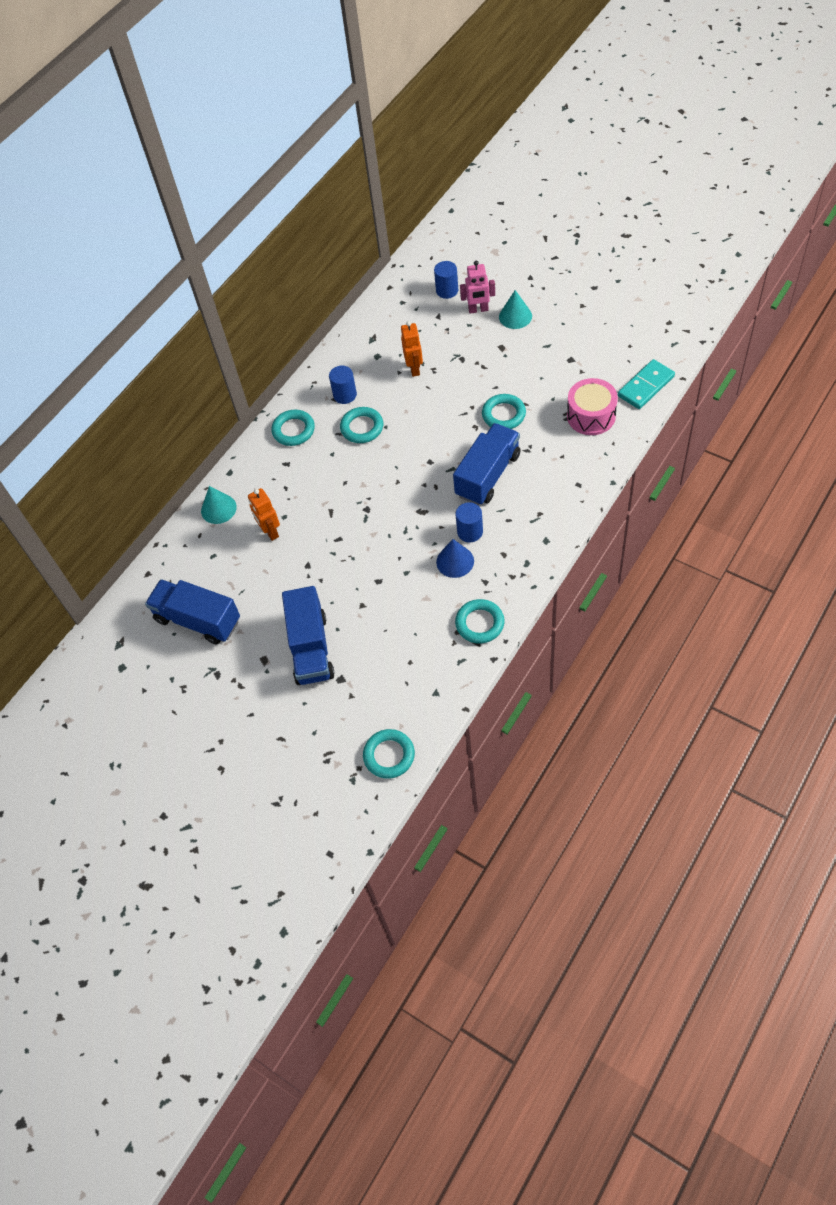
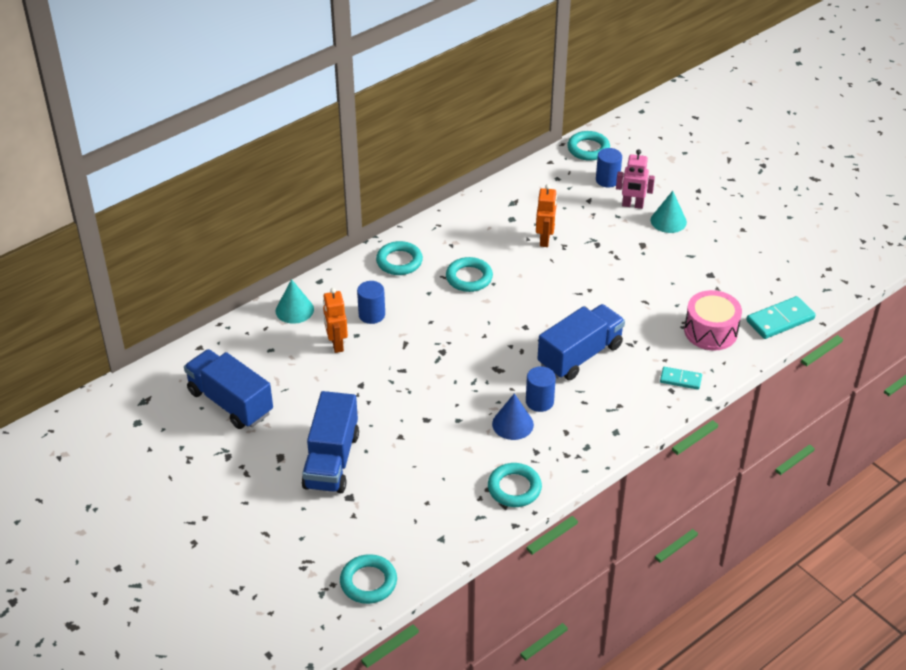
camera: 10 degrees right, 15 degrees down
blue cylinder [329,365,357,404] -> blue cylinder moved to [357,281,385,324]
turquoise ring [482,394,526,429] -> turquoise ring moved to [567,131,610,161]
none -> turquoise domino [660,367,702,390]

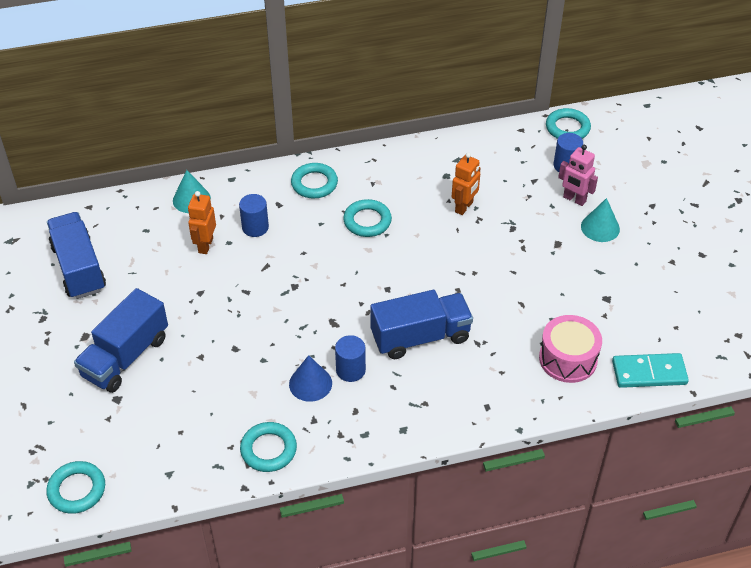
camera: 25 degrees right, 5 degrees up
turquoise domino [660,367,702,390] -> none

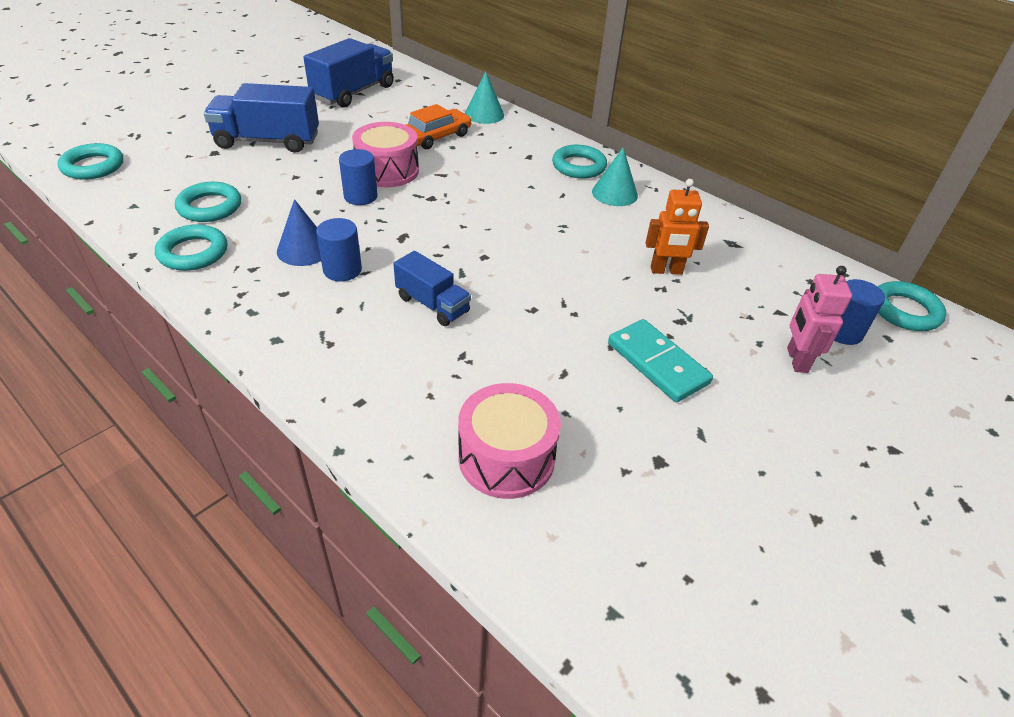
camera: 55 degrees right, 5 degrees down
orange robot [188,191,216,254] -> orange car [406,104,472,149]
blue cylinder [239,194,269,237] -> blue cylinder moved to [339,149,378,205]
turquoise ring [343,199,392,237] -> turquoise ring moved to [175,182,241,222]
blue truck [370,290,473,359] -> blue truck [393,251,471,326], size x0.60
turquoise cone [581,198,620,242] -> turquoise cone moved to [592,147,638,206]
turquoise domino [612,353,689,388] -> turquoise domino moved to [608,319,713,402]
none -> pink drum [352,122,419,187]

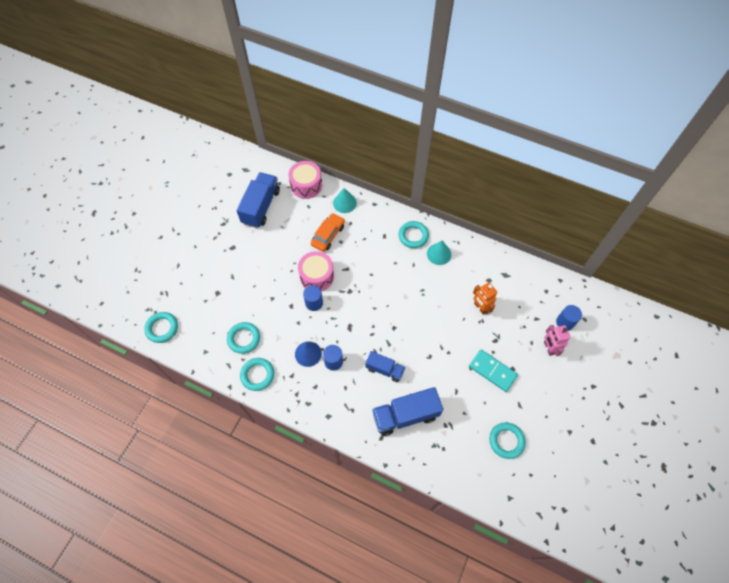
camera: 15 degrees left, 20 degrees up
blue truck [204,83,319,153] -> blue truck moved to [372,387,443,436]
pink drum [458,383,561,499] -> pink drum moved to [288,161,322,199]
orange robot [645,179,709,275] -> orange robot turned 75 degrees clockwise [473,282,497,315]
turquoise ring [878,281,947,331] -> turquoise ring moved to [489,422,526,459]

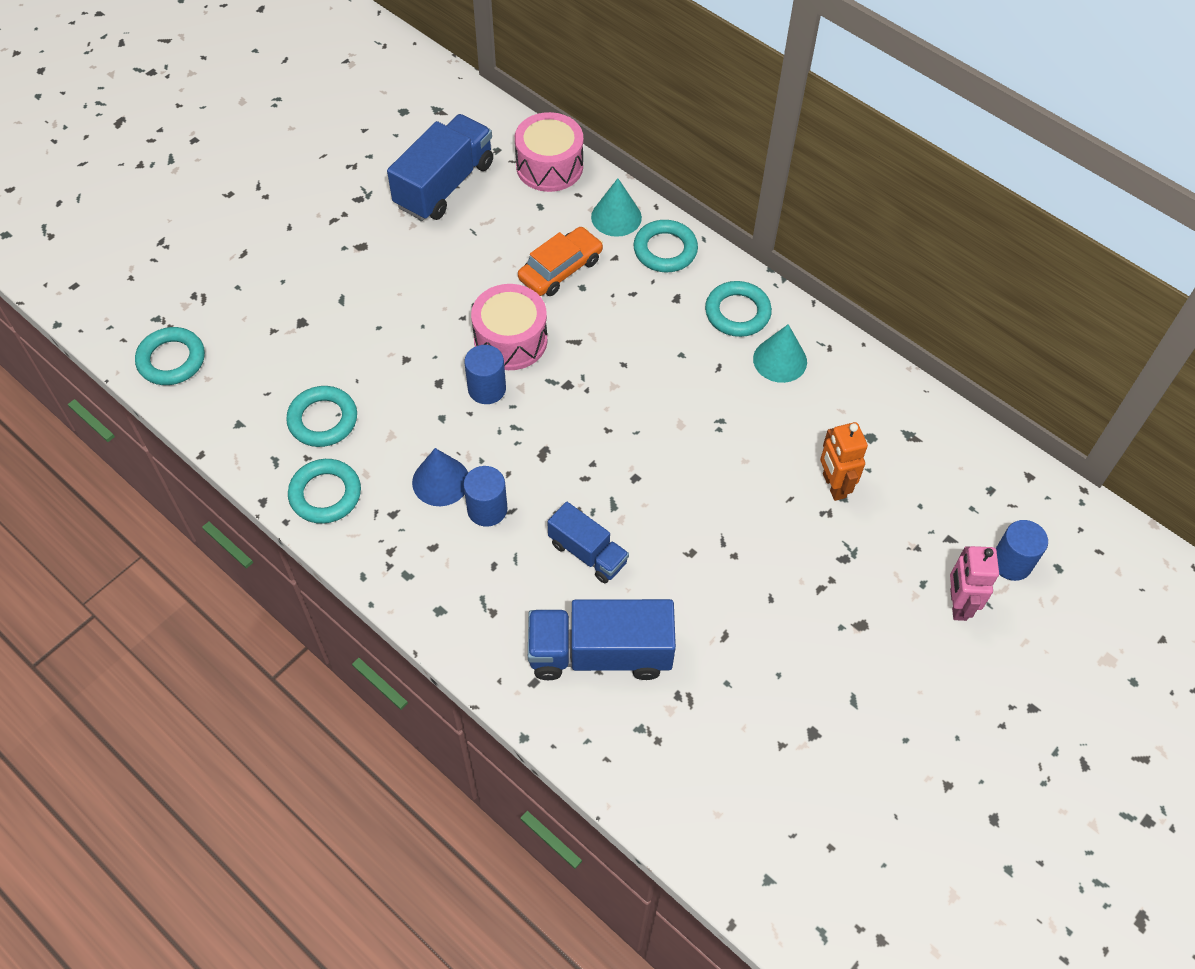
camera: 15 degrees right, 5 degrees down
turquoise domino [469,350,518,392] -> none
turquoise ring [489,422,526,459] -> turquoise ring moved to [633,220,698,272]

